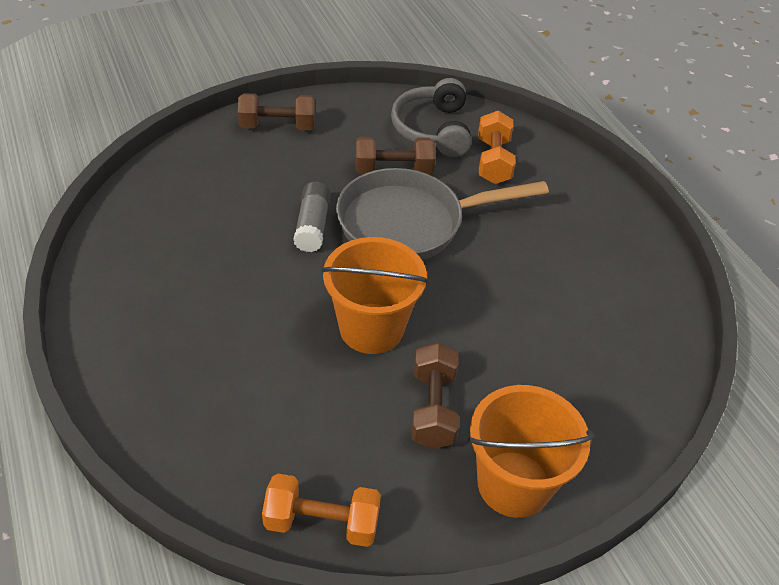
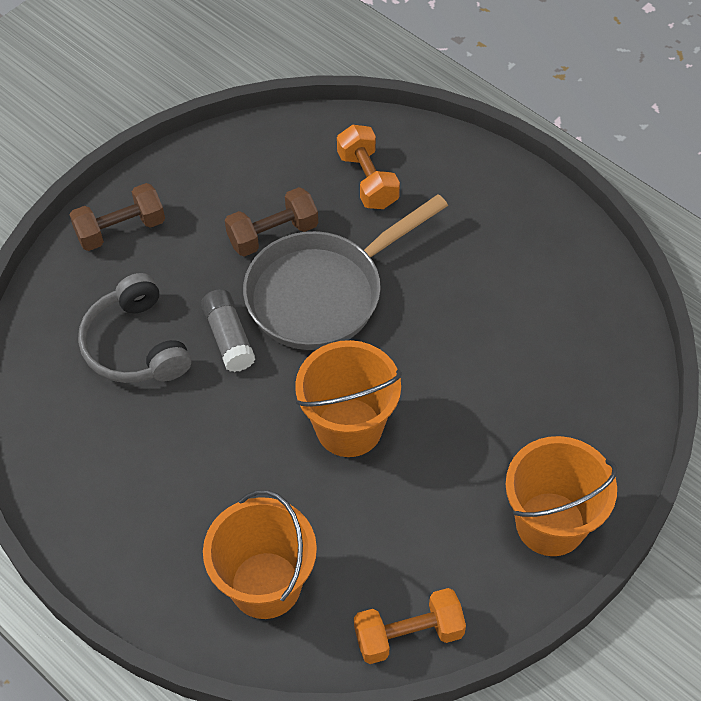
camera: 20 degrees left, 10 degrees up
grey headphones [391,78,471,157] -> grey headphones moved to [78,273,191,383]
brown dumbbell [411,343,459,449] -> none
none -> orange bucket [203,490,317,619]

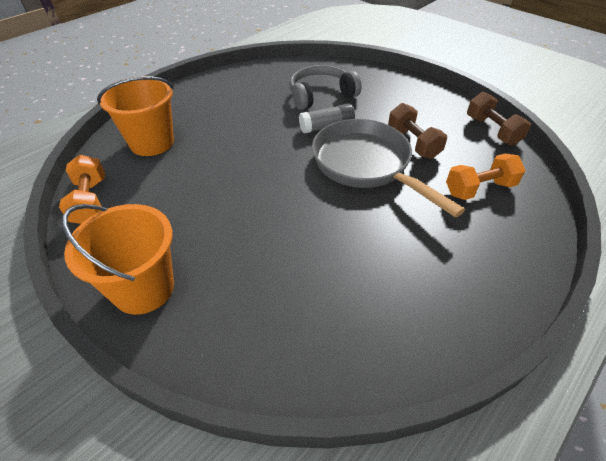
camera: 90 degrees right, 10 degrees down
brown dumbbell [70,183,165,251] -> brown dumbbell moved to [467,92,531,146]
orange bucket [295,340,402,457] -> none

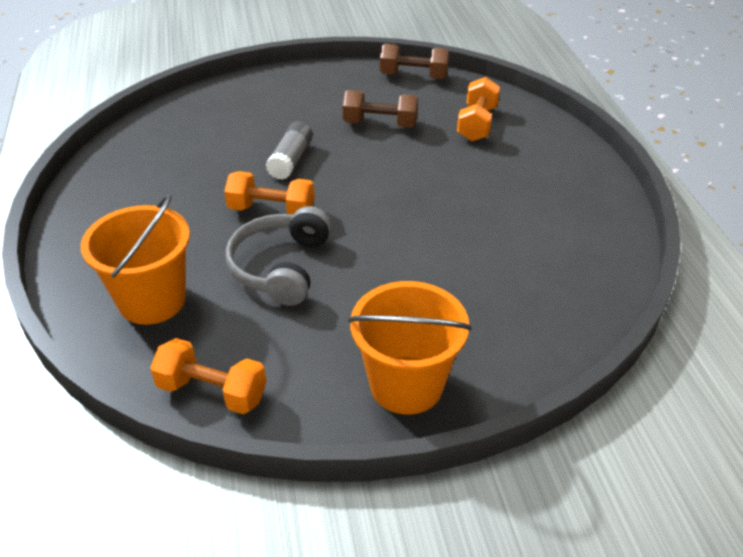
camera: 55 degrees left, 5 degrees down
grey headphones [290,65,361,110] -> grey headphones moved to [225,206,331,306]
grey pan [312,119,465,218] -> none
none -> orange dumbbell [224,171,315,215]

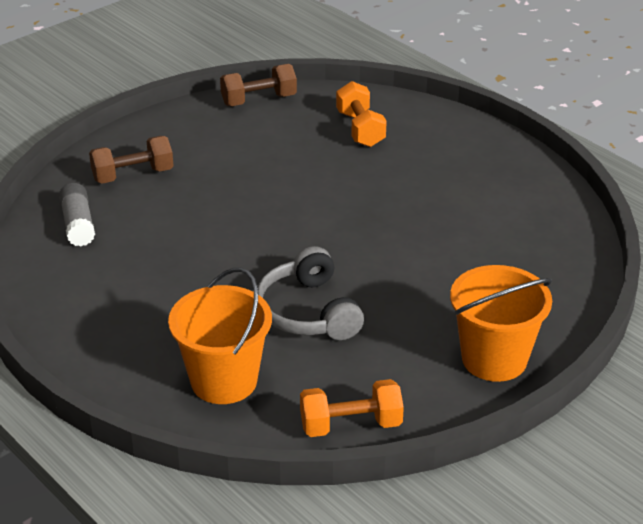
camera: 30 degrees left, 5 degrees down
orange dumbbell [224,171,315,215] -> none
grey glue stick [266,121,313,180] -> grey glue stick moved to [59,183,95,247]
brown dumbbell [343,90,418,128] -> brown dumbbell moved to [89,136,174,184]

